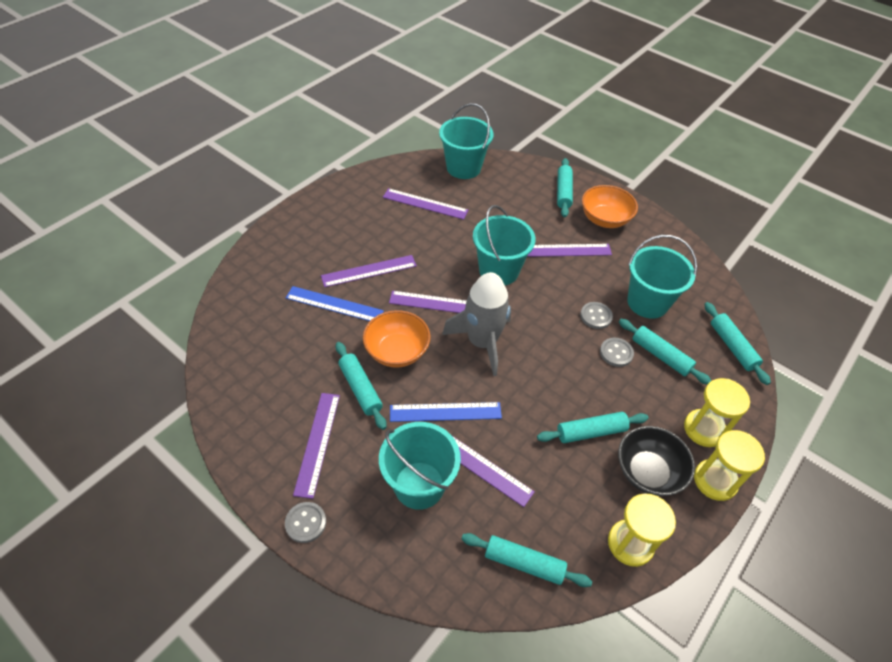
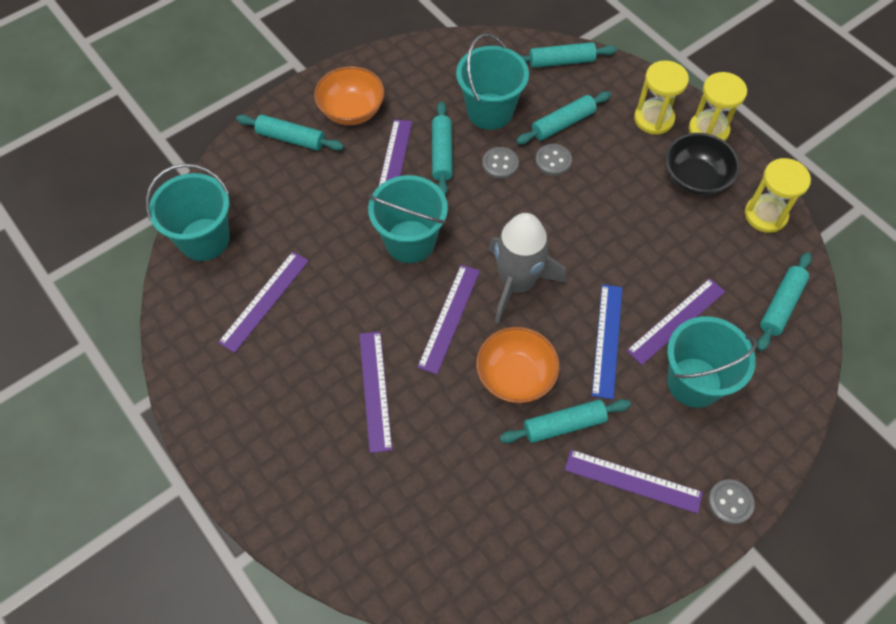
camera: 75 degrees left, 10 degrees up
blue ruler [286,286,384,321] -> none
turquoise rolling pin [537,412,649,443] -> turquoise rolling pin moved to [432,101,453,195]

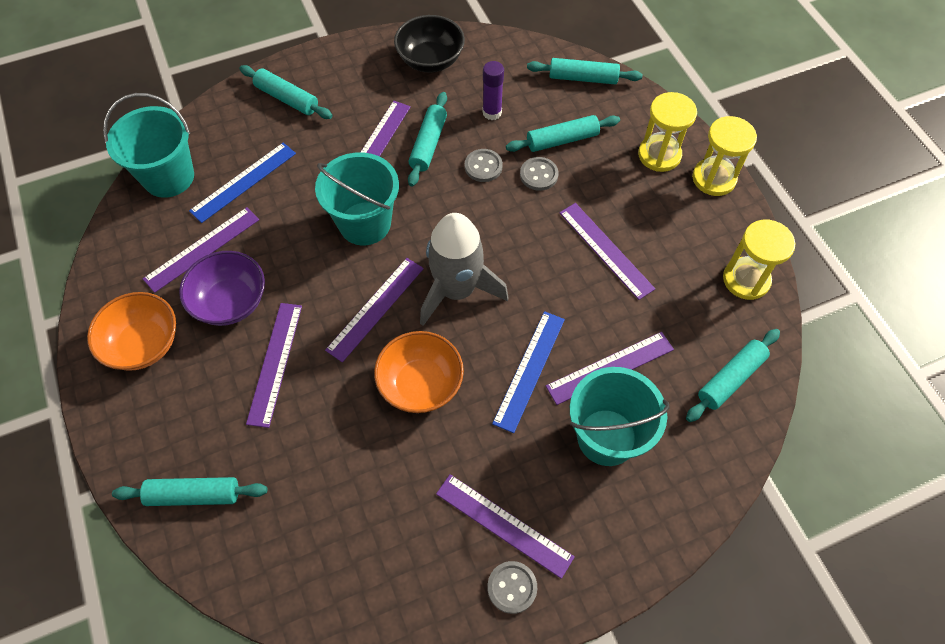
camera: 15 degrees right, 0 degrees up
orange bowl [314,66,385,125] -> orange bowl moved to [87,292,176,371]
turquoise bucket [456,34,529,130] -> purple glue stick [482,61,504,120]
turquoise rolling pin [500,399,631,443] -> turquoise rolling pin moved to [112,477,267,506]
black bowl [665,133,740,196] -> black bowl moved to [394,15,465,72]
grey button [708,479,755,525] -> grey button moved to [487,561,537,614]
none -> purple bowl [179,251,265,326]
none -> blue ruler [189,143,296,223]
none -> purple ruler [560,203,655,300]

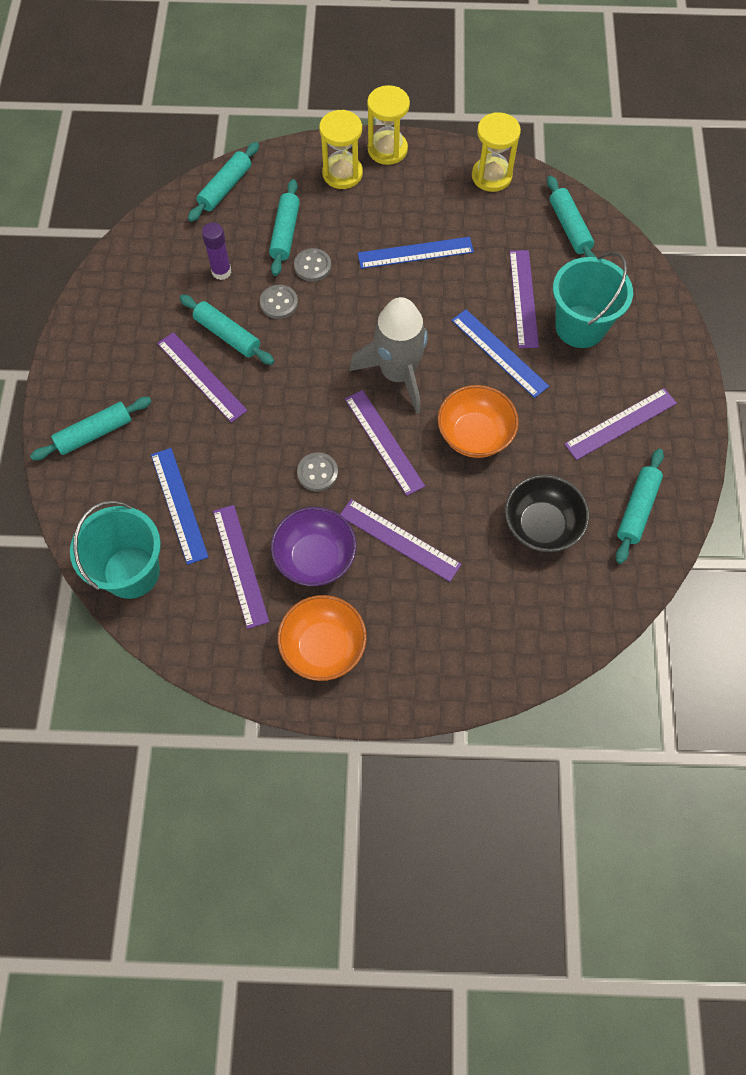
camera: 65 degrees left, 5 degrees up
turquoise rolling pin [112,477,267,506] -> turquoise rolling pin moved to [616,449,664,564]
turquoise bucket [315,152,399,245] -> none
black bowl [394,15,465,72] -> black bowl moved to [505,475,589,552]
grey button [487,561,537,614] -> grey button moved to [297,452,338,491]
purple ruler [560,203,655,300] -> blue ruler [358,237,474,269]

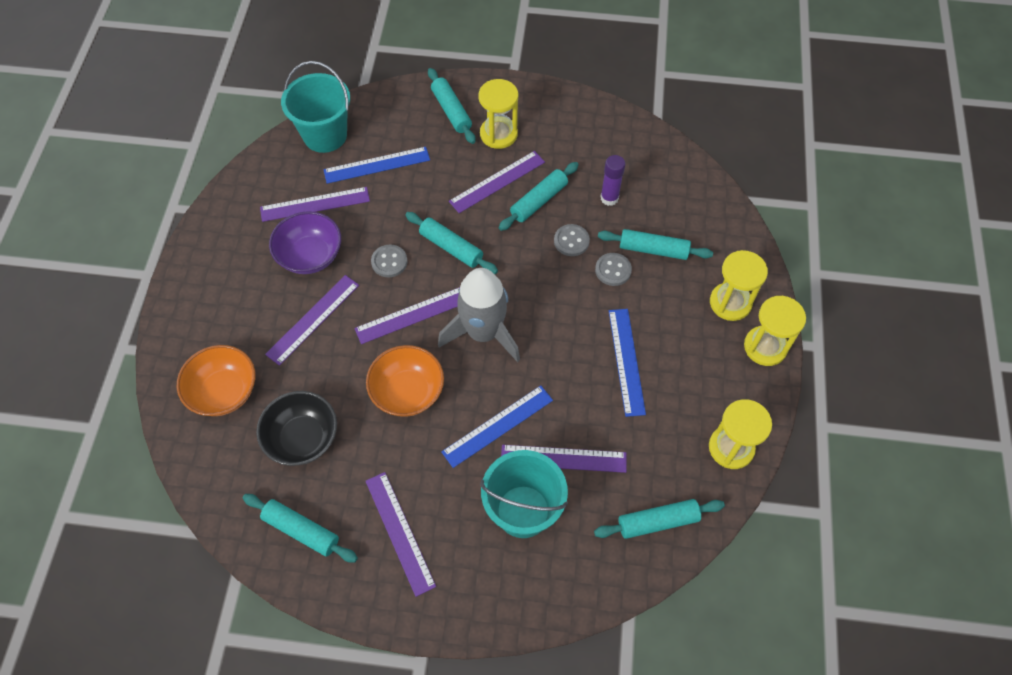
camera: 95 degrees right, 5 degrees down
turquoise rolling pin [188,142,259,222] -> turquoise rolling pin moved to [405,212,498,274]
orange bowl [278,595,367,681] -> orange bowl moved to [177,345,255,416]
none -> yellow hourglass [478,79,518,149]

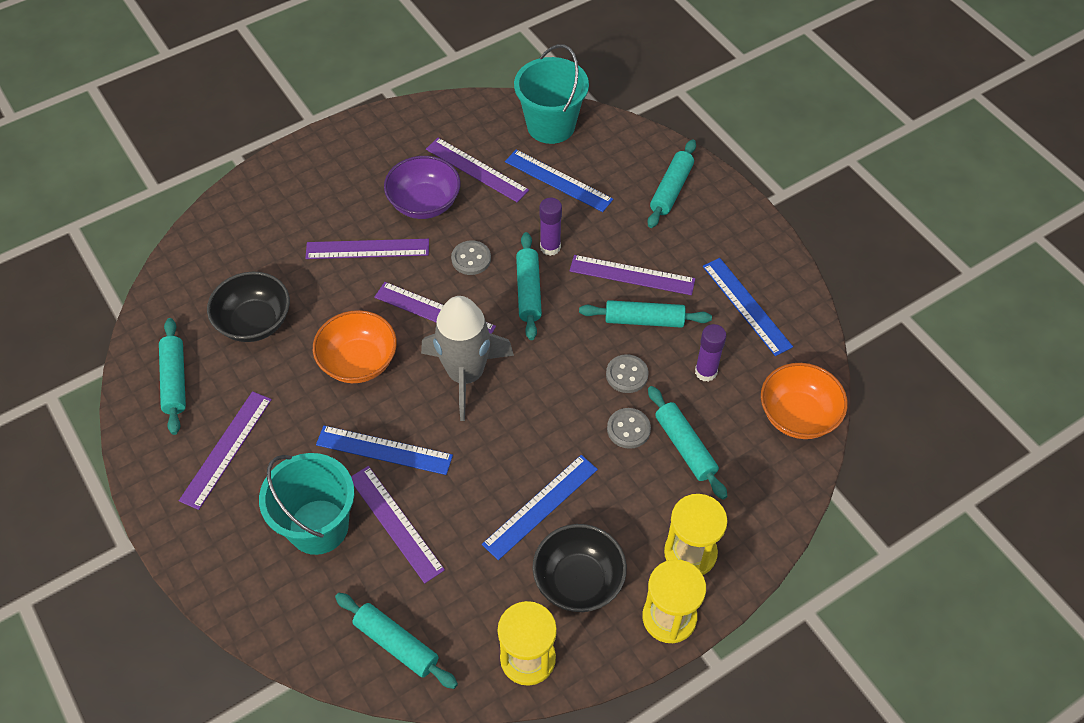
camera: 50 degrees right, 5 degrees down
orange bowl [177,345,255,416] -> orange bowl moved to [761,363,848,439]
yellow hourglass [478,79,518,149] -> none
none -> black bowl [533,524,627,612]
none -> purple glue stick [540,198,562,256]
none -> blue ruler [703,258,793,356]

